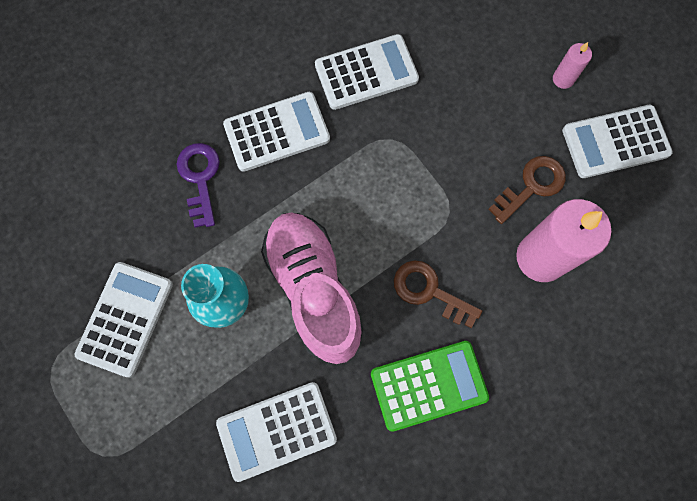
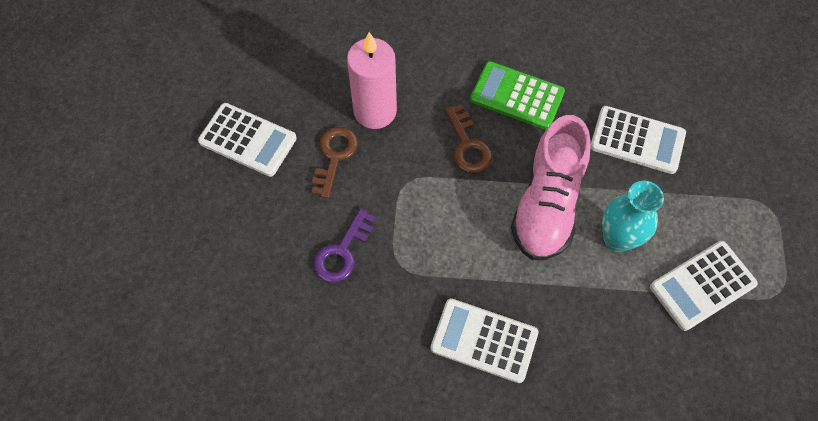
camera: 140 degrees left, 10 degrees down
purple key [177,143,220,228] -> purple key moved to [313,208,376,283]
white calculator [315,34,419,110] -> none
brown key [488,156,566,224] -> brown key turned 105 degrees clockwise [311,127,358,198]
pink candle [553,42,592,89] -> none

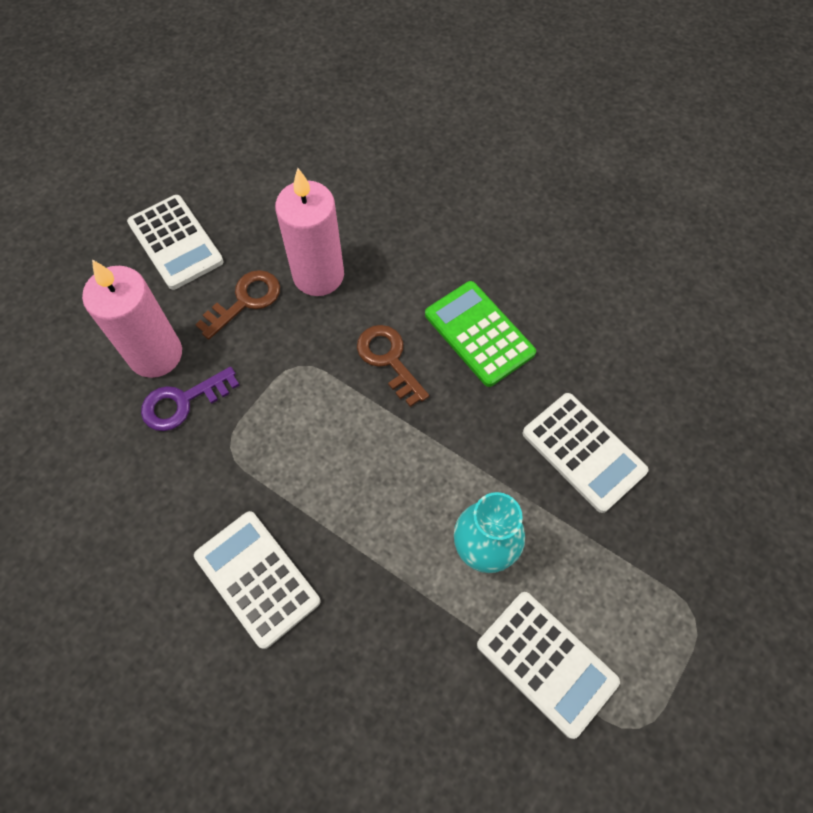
camera: 30 degrees right, 0 degrees up
brown key [445,104,492,173] -> brown key turned 135 degrees clockwise [357,325,429,407]
pink shoe [511,115,591,260] -> none
white calculator [650,241,758,331] -> white calculator turned 135 degrees counterclockwise [477,592,620,739]
none -> pink candle [82,259,182,378]

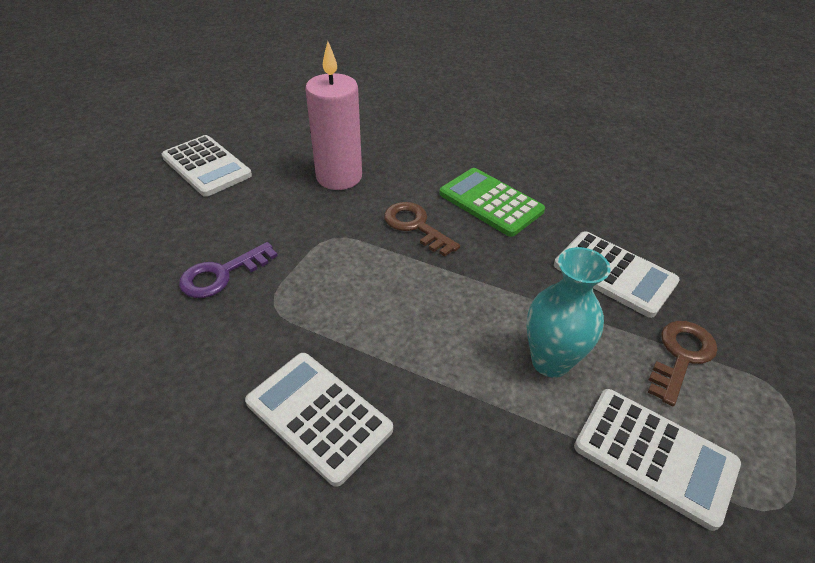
camera: 10 degrees left, 20 degrees down
pink candle [82,259,182,378] -> none
brown key [195,270,280,340] -> brown key moved to [648,321,717,406]

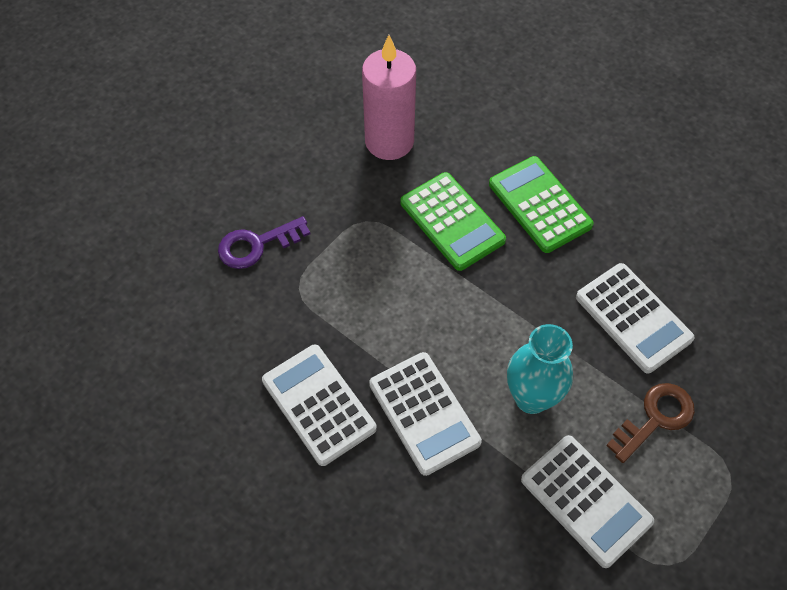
camera: 15 degrees right, 15 degrees up
white calculator [162,135,252,197] -> white calculator moved to [369,352,482,476]
brown key [384,202,460,257] -> green calculator [400,172,506,271]

